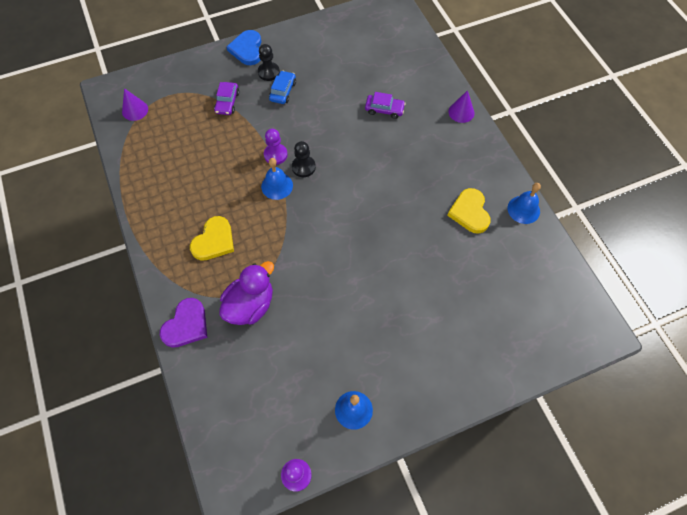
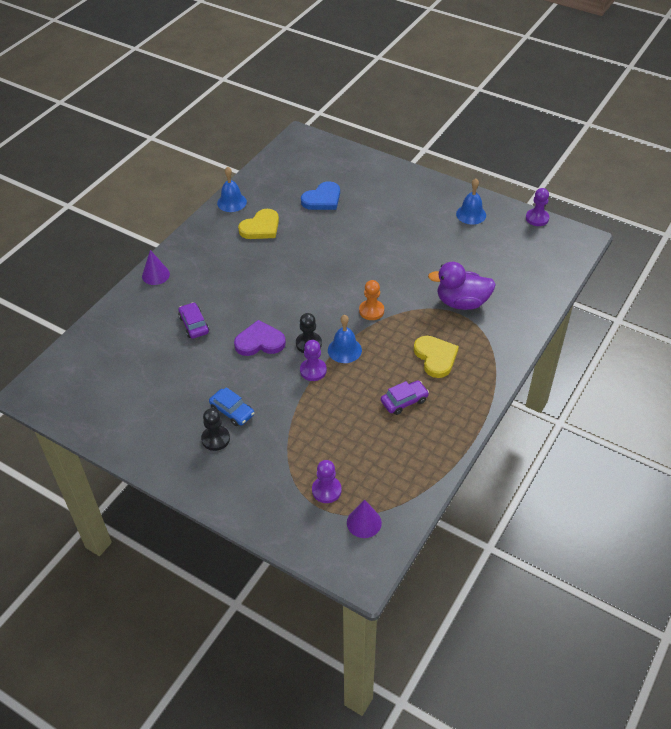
camera: 125 degrees left, 15 degrees down
purple heart [160,298,207,348] -> purple heart moved to [234,320,286,356]
yellow heart [190,216,234,261] -> yellow heart turned 75 degrees clockwise [414,336,459,378]
purple car [214,82,239,115] -> purple car moved to [381,380,429,415]
blue heart [227,30,261,65] -> blue heart moved to [301,181,340,210]
blue car [269,71,296,104] -> blue car turned 120 degrees counterclockwise [209,387,254,426]
none -> purple pawn [312,460,342,503]
none -> orange pawn [359,280,384,320]

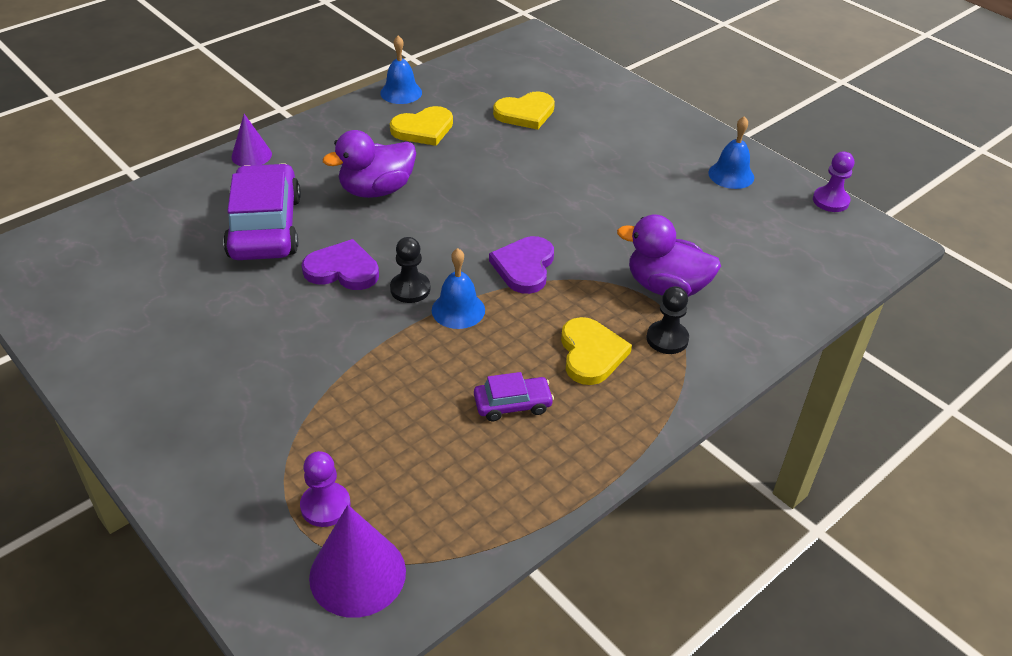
camera: 15 degrees right, 5 degrees down
purple car [178,302,209,339] -> purple car [223,163,301,260], size x2.07
black pawn [201,408,230,451] -> black pawn moved to [647,286,689,354]
blue car [209,387,254,426] -> none
purple pawn [300,340,327,381] -> none
blue heart [301,181,340,210] -> yellow heart [493,91,555,130]
purple cone [347,500,382,538] -> purple cone [309,505,406,618], size x1.60
orange pawn [359,280,384,320] -> purple heart [489,236,554,294]
none -> purple duck [323,130,416,198]

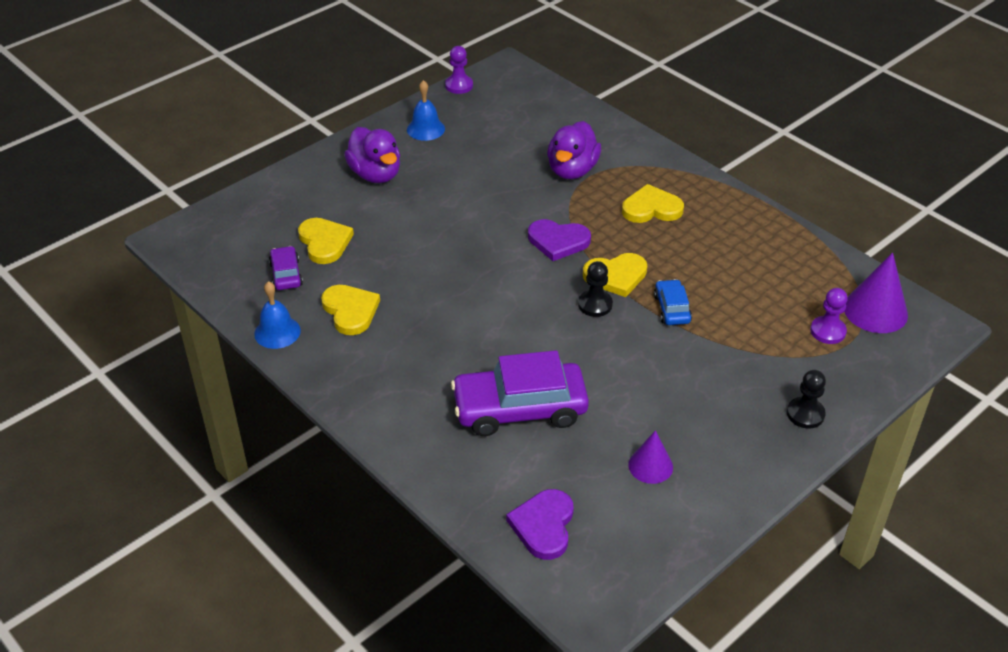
camera: 90 degrees left, 0 degrees up
purple cone [231,114,272,166] -> purple cone moved to [628,430,673,484]
purple heart [302,239,379,290] -> purple heart moved to [506,489,574,560]
purple duck [323,130,416,198] -> purple duck moved to [344,127,400,183]
blue bell [432,248,485,329] -> yellow heart [583,253,647,297]
purple car [474,372,554,421] -> purple car moved to [269,246,303,290]
black pawn [647,286,689,354] -> black pawn moved to [787,370,826,428]
none -> blue car [654,279,692,325]

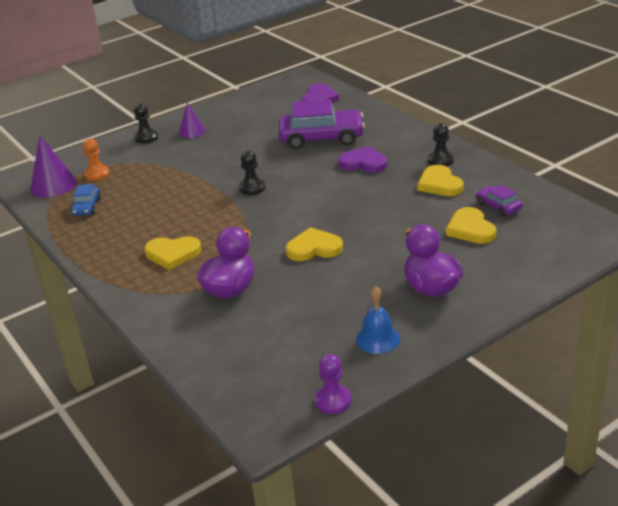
camera: 170 degrees left, 10 degrees down
blue bell [254,281,301,349] -> none
purple car [269,246,303,290] -> purple car turned 150 degrees clockwise [476,185,523,217]
purple heart [528,219,591,261] -> purple heart moved to [338,146,387,173]
yellow heart [583,253,647,297] -> yellow heart moved to [285,227,343,261]
purple cone [628,430,673,484] -> purple cone moved to [179,102,205,138]
blue car [654,279,692,325] -> blue car moved to [71,184,101,215]
purple pawn [810,288,848,344] -> orange pawn [83,138,110,181]
none -> black pawn [428,123,454,166]

